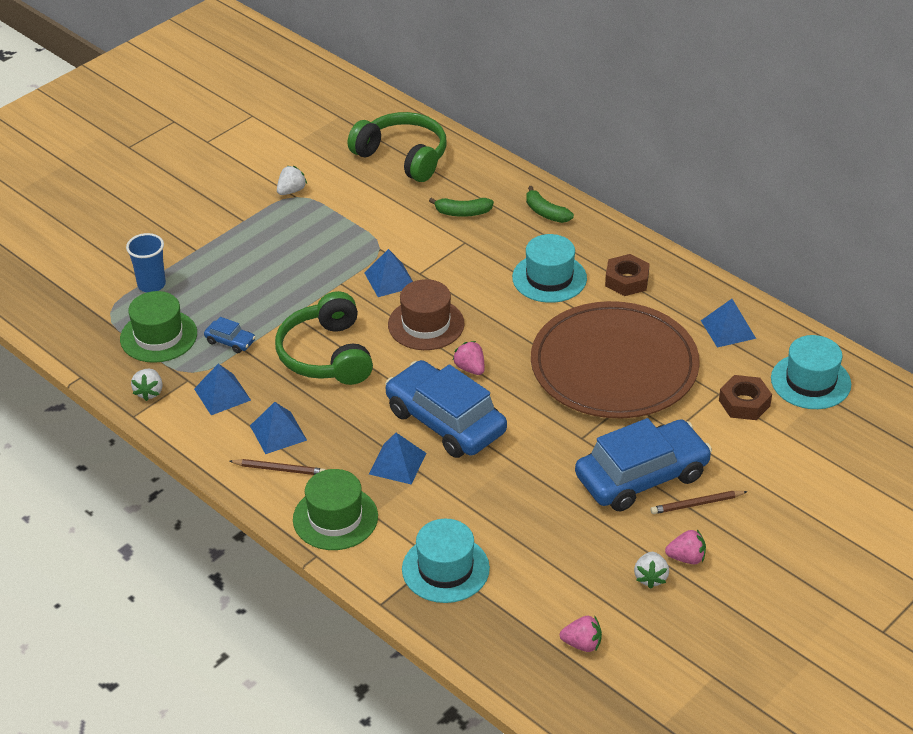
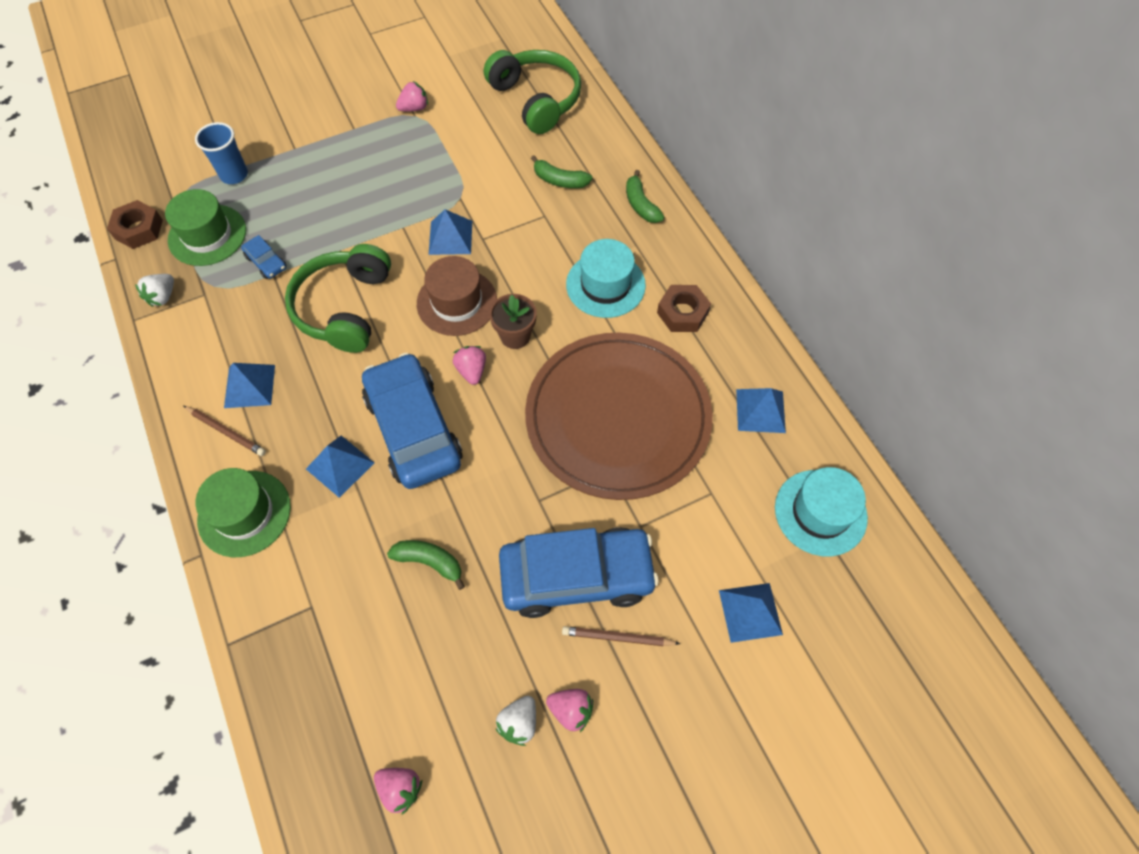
camera: 20 degrees right, 20 degrees up
blue pyramid [194,364,251,415] -> blue pyramid moved to [719,583,783,643]
white strawberry [277,166,307,195] -> pink strawberry [396,81,428,112]
turquoise hat [402,519,490,603] -> none
brown nut [719,375,772,420] -> brown nut moved to [107,200,163,249]
none -> green banana [387,540,465,590]
none -> brown flower pot [489,294,537,349]

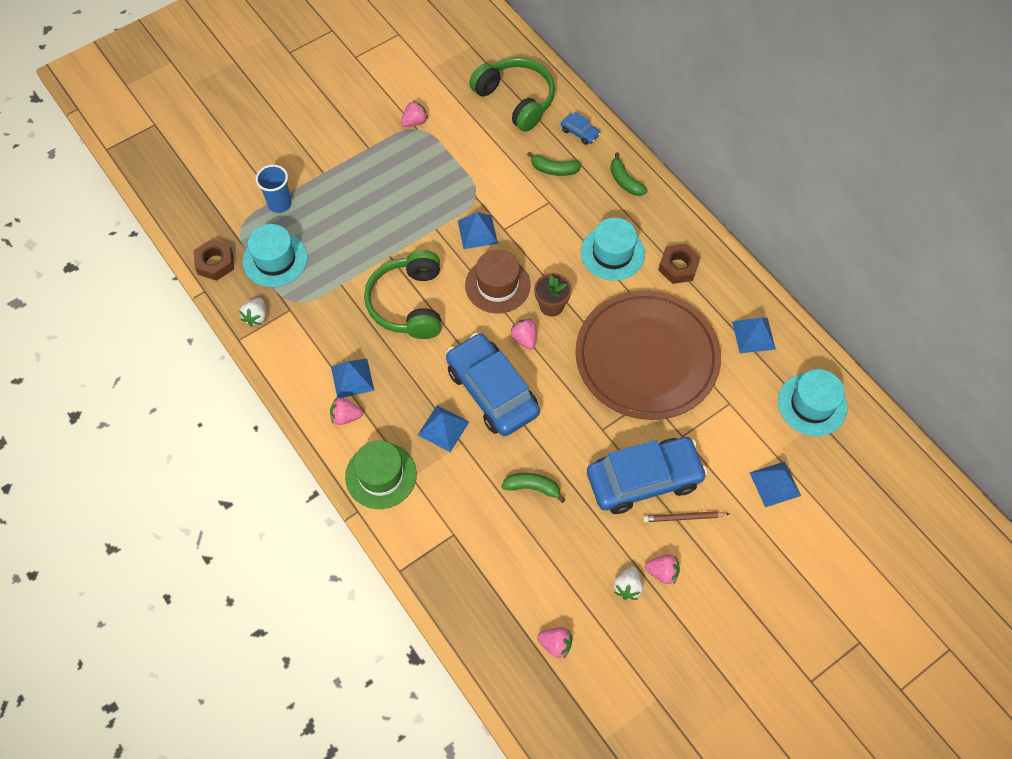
camera: 10 degrees left, 0 degrees up
green hat [165,189,246,266] -> turquoise hat [243,224,308,287]
brown pencil [184,406,266,456] -> pink strawberry [330,397,363,425]
blue car [241,235,286,279] -> blue car moved to [561,112,601,145]

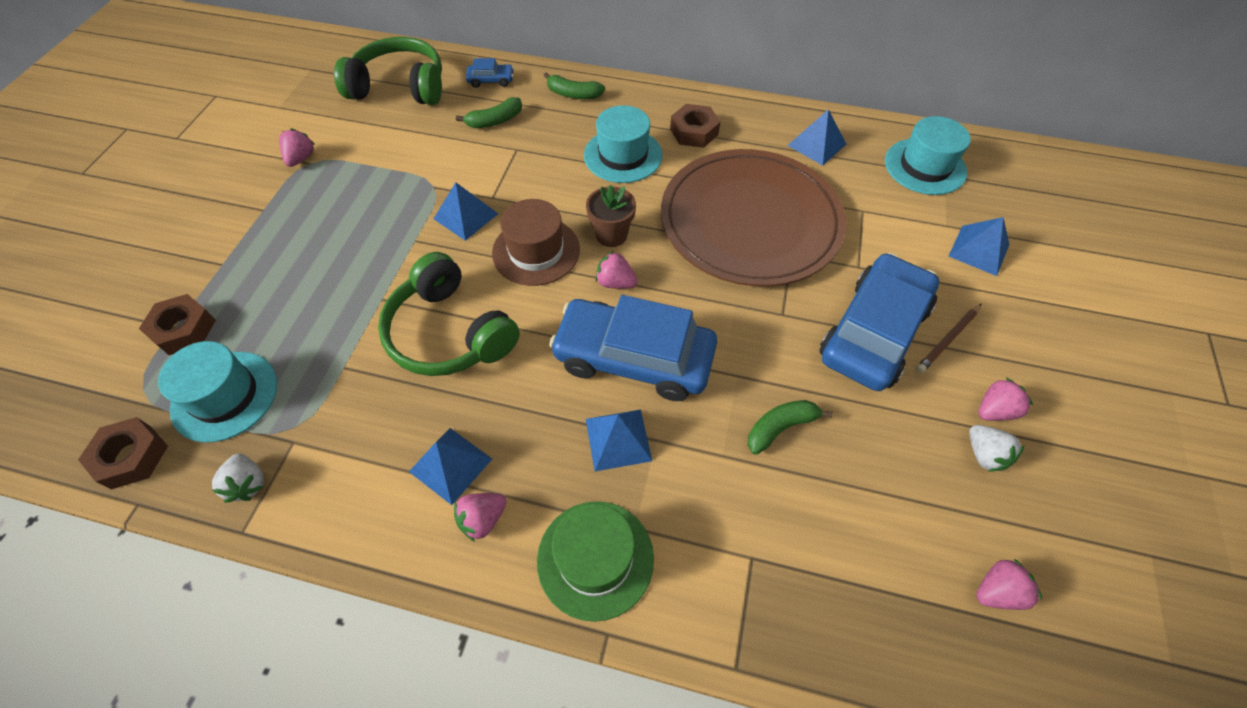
camera: 40 degrees left, 5 degrees down
blue cup [256,165,292,213] -> brown nut [139,294,216,355]

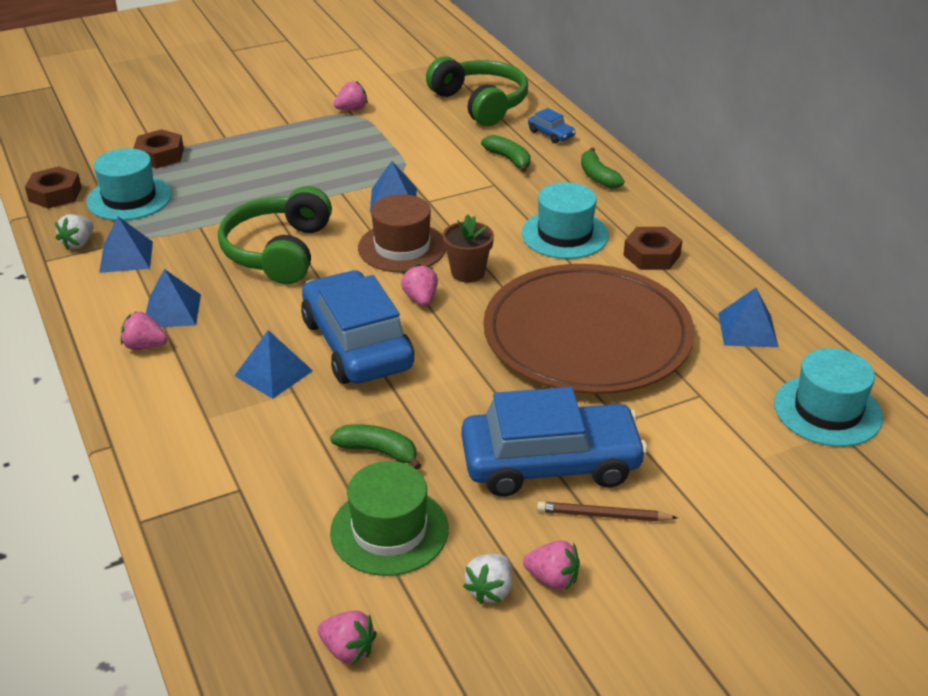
camera: 50 degrees right, 20 degrees down
green banana [456,97,522,128] -> green banana turned 150 degrees counterclockwise [481,135,530,172]
green hat [537,501,654,622] -> green hat moved to [330,461,449,576]
blue pyramid [949,217,1009,276] -> blue pyramid moved to [99,216,153,273]

